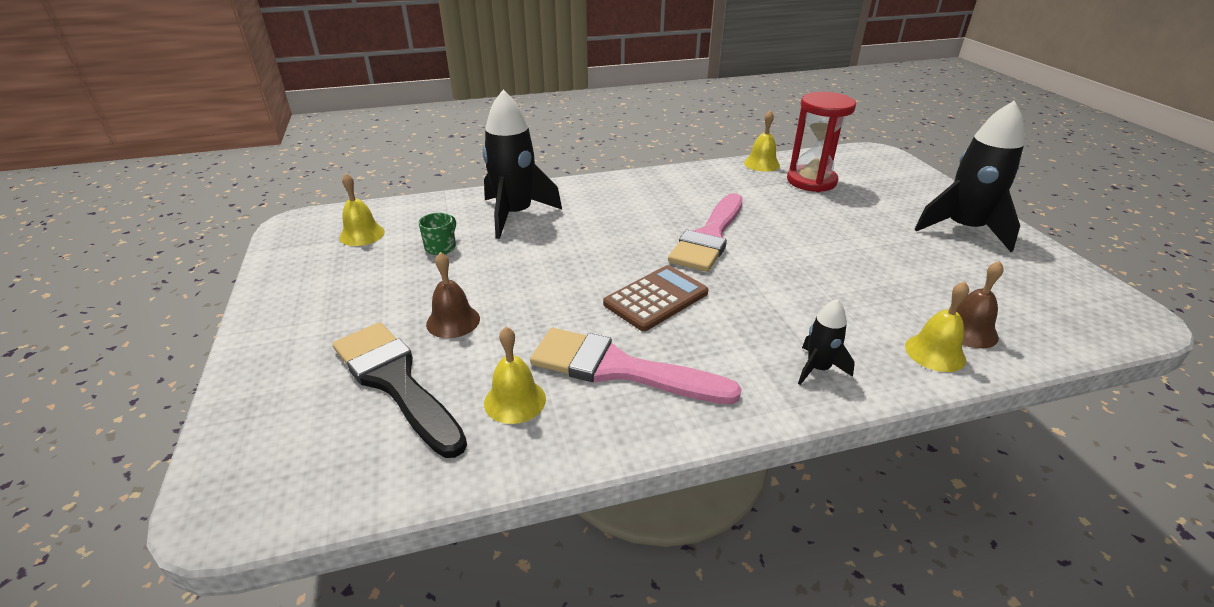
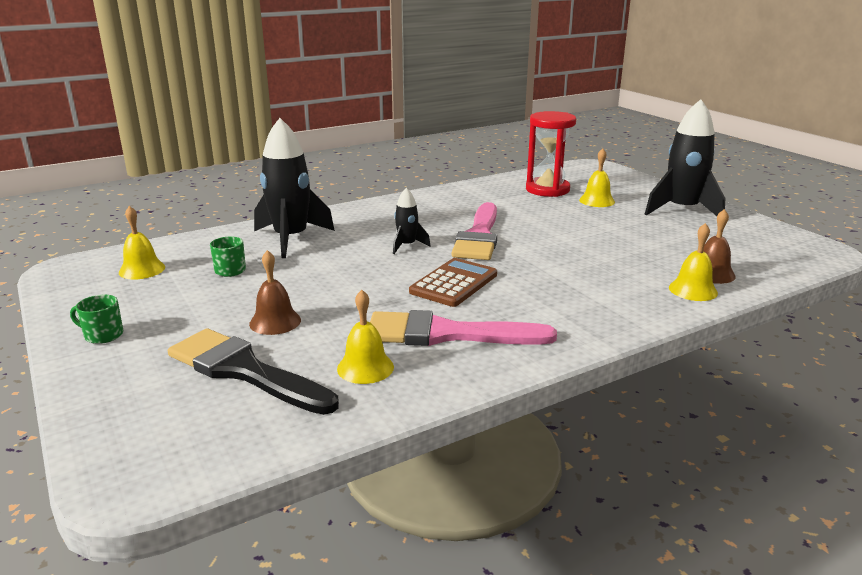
camera: 15 degrees left, 10 degrees down
yellow bell [744,110,780,172] -> yellow bell moved to [579,148,615,207]
black rocket [798,299,855,385] -> black rocket moved to [393,188,431,254]
none -> green mug [70,295,123,344]

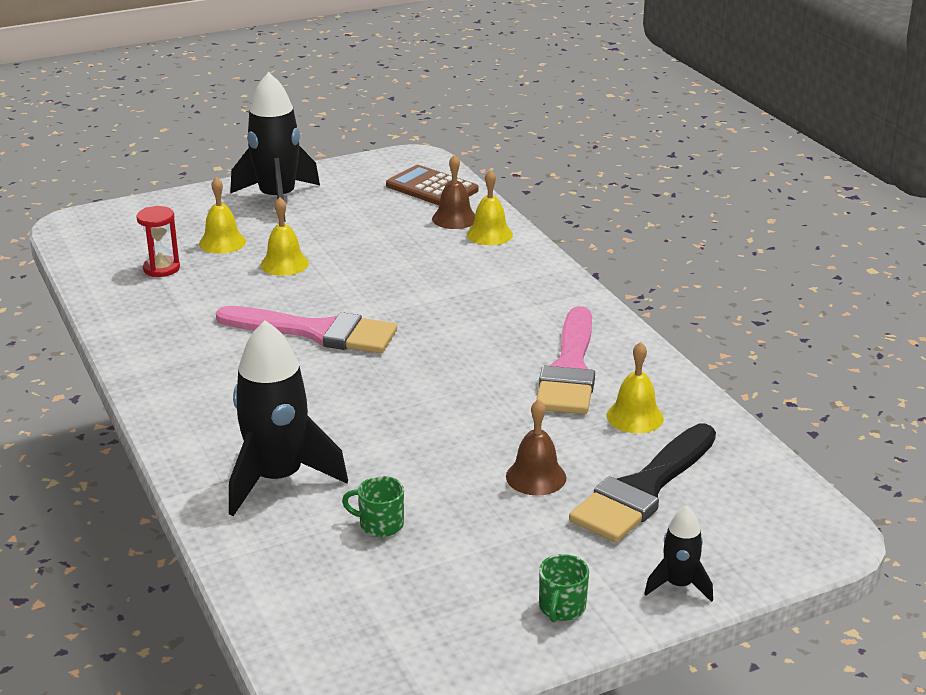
camera: 85 degrees left, 5 degrees up
yellow bell [119,206,165,280] -> yellow bell moved to [261,197,309,276]
black rocket [393,188,431,254] -> black rocket moved to [644,506,713,602]
brown calculator [409,258,497,307] -> brown calculator moved to [386,165,478,205]
red hourglass [526,111,576,197] -> red hourglass [136,206,180,277], size x0.58

